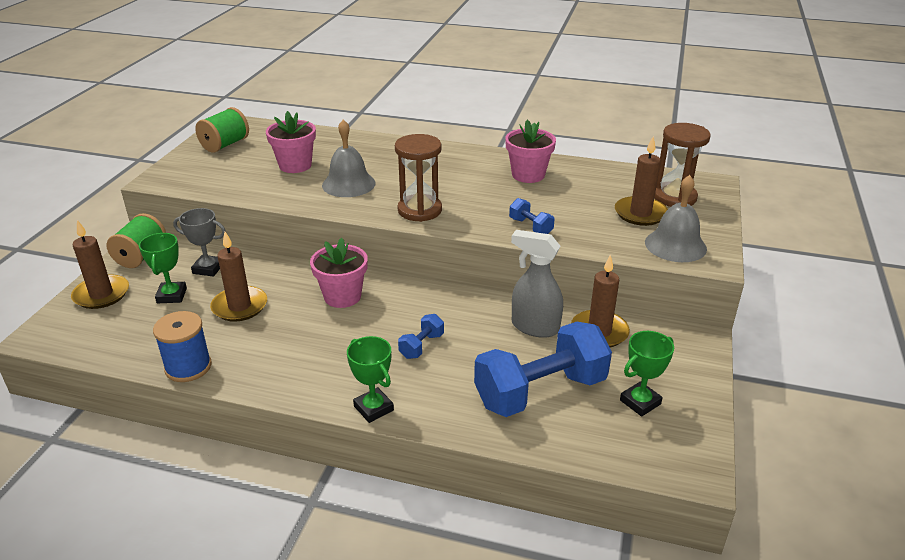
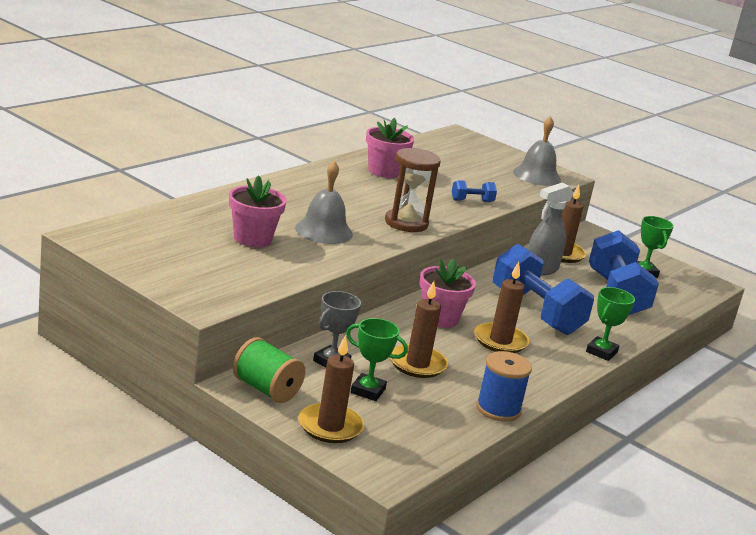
camera: 70 degrees left, 10 degrees down
green spool [195,107,249,153] -> none
green trophy [347,336,394,423] -> green trophy turned 45 degrees counterclockwise [586,287,635,361]
blue dumbbell [398,314,444,359] -> blue dumbbell [492,244,594,335], size x2.32
brown candle [615,136,668,226] -> brown candle moved to [474,262,529,353]
brown hourglass [654,123,711,207] -> none

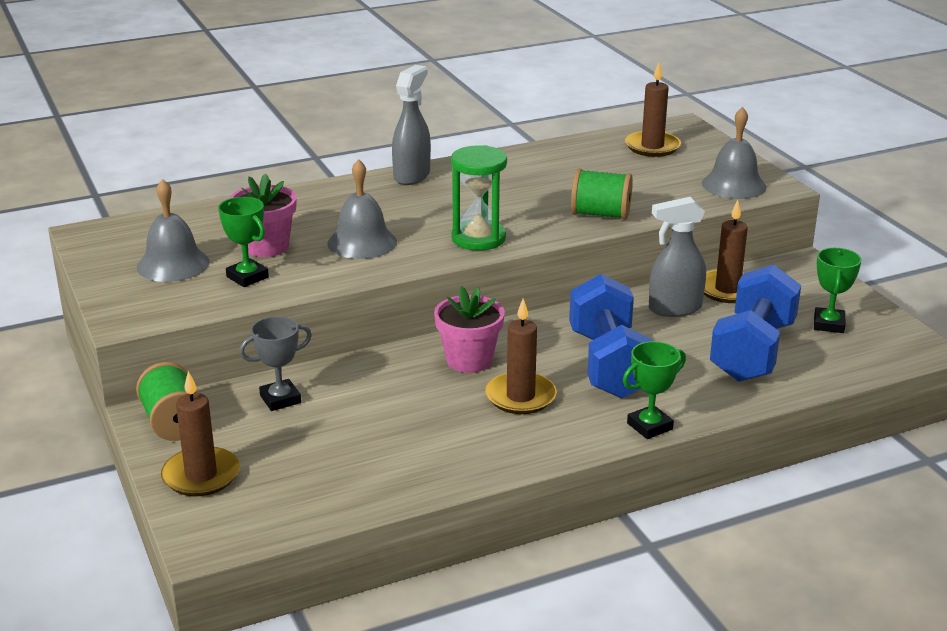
camera: 30 degrees right, 5 degrees up
green trophy [346,318,408,401] -> green trophy moved to [218,197,269,287]
pink flower pot [366,118,414,178] -> none
brown hourglass [385,148,441,232] -> green hourglass [451,145,507,251]
brown candle [390,281,448,378] -> brown candle moved to [625,62,681,157]
blue dumbbell [452,180,497,202] -> green spool [571,169,633,220]
blue spool [476,351,532,422] -> none
none -> grey bell [137,179,210,282]
none -> grey spray bottle [392,65,431,185]

